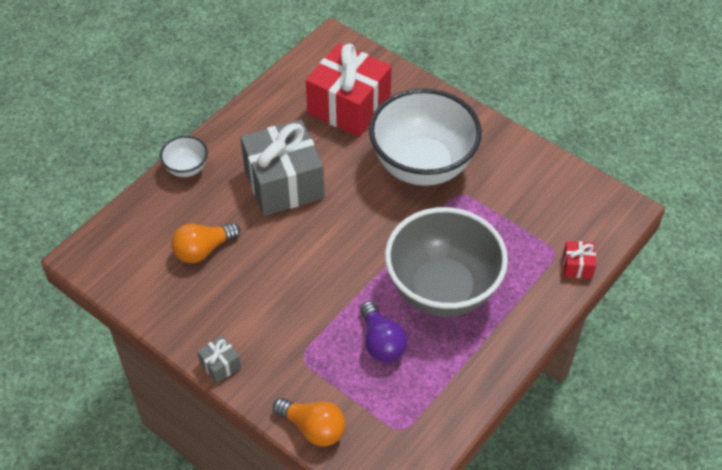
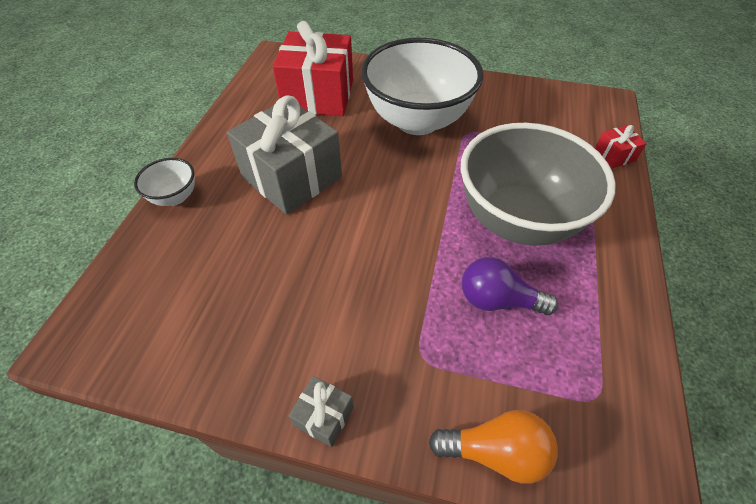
camera: 25 degrees left, 0 degrees up
orange light bulb [171,223,240,263] -> none
purple light bulb [360,301,408,363] -> purple light bulb turned 150 degrees clockwise [462,257,558,315]

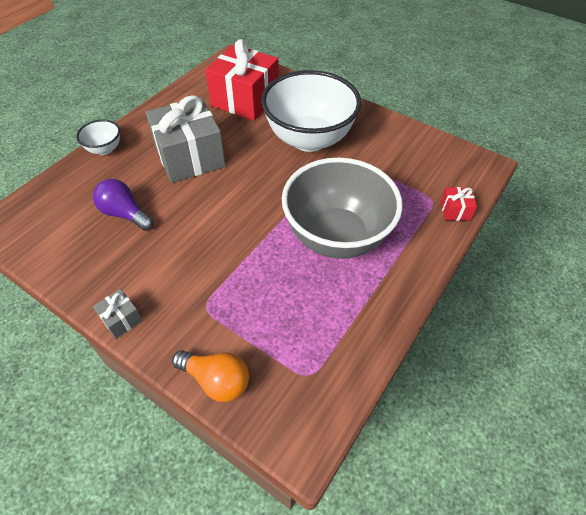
camera: 20 degrees right, 0 degrees up
purple light bulb [462,257,558,315] -> purple light bulb moved to [93,179,153,231]

